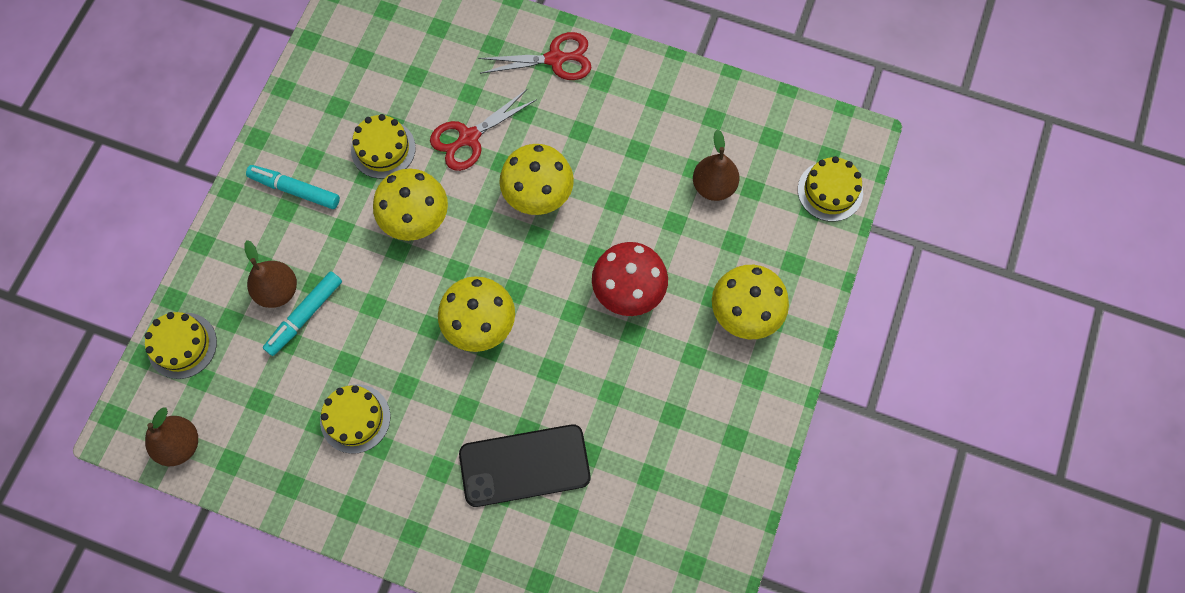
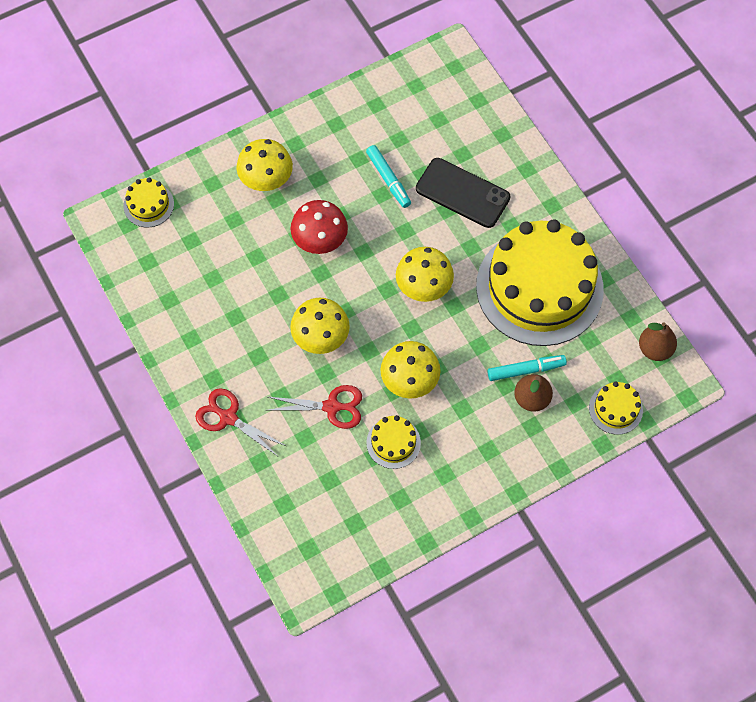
camera: 140 degrees left, 5 degrees down
turquoise marker [246,165,340,209] -> turquoise marker moved to [366,145,411,208]
yellow cake [320,384,390,454] -> yellow cake [476,220,604,346], size x2.45
brown pear [693,129,740,201] -> none

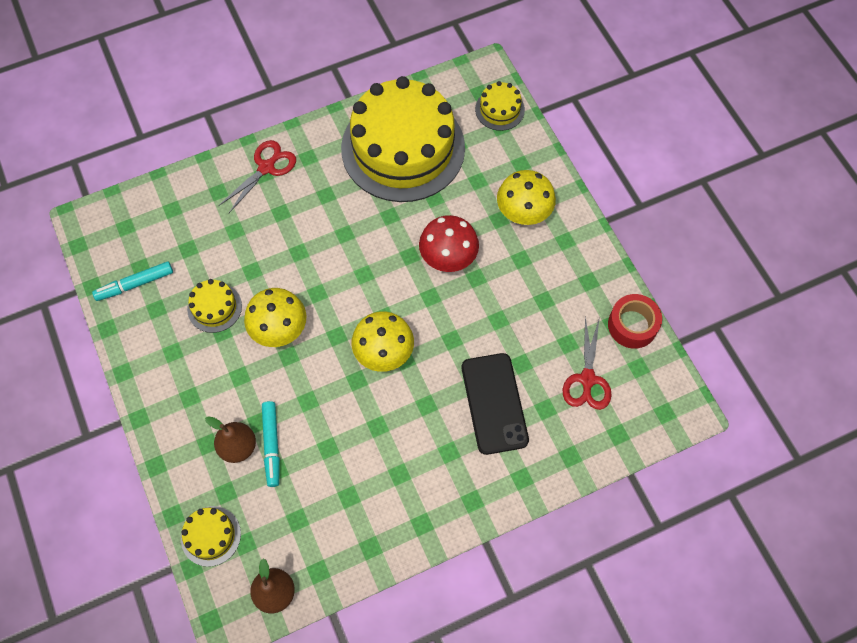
camera: 95 degrees right, 0 degrees up
red scissors [268,385,362,429] -> red scissors moved to [563,316,611,410]
yellow mushroom [290,298,350,354] -> none
turquoise marker [366,145,411,208] -> turquoise marker moved to [92,261,173,301]
black phone [416,158,510,228] -> black phone turned 45 degrees counterclockwise [462,353,529,455]
yellow cake [476,220,604,346] -> yellow cake moved to [341,76,465,202]
none -> red tape [608,294,662,349]

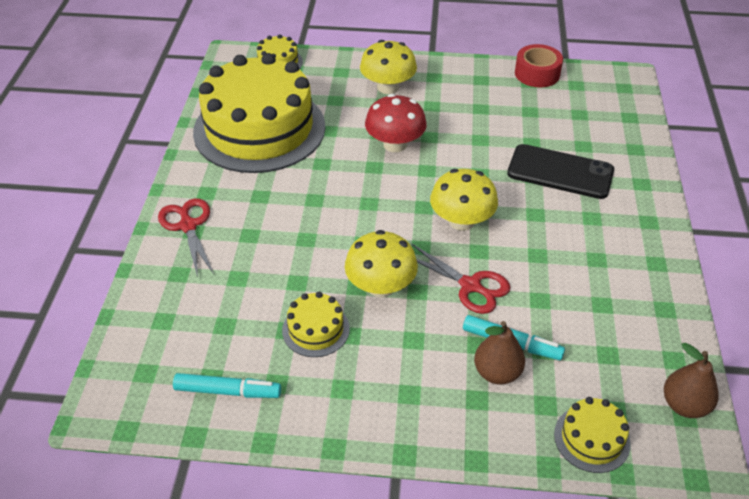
camera: 60 degrees left, 20 degrees down
turquoise marker [92,261,173,301] -> turquoise marker turned 90 degrees counterclockwise [173,373,281,398]
red scissors [563,316,611,410] -> red scissors moved to [412,244,510,314]

